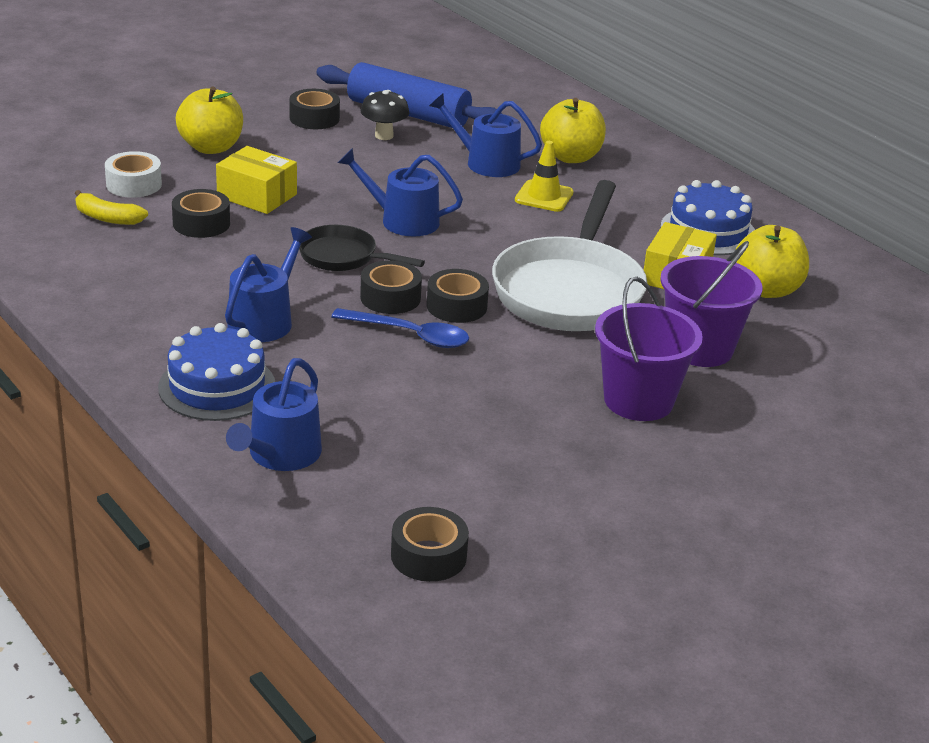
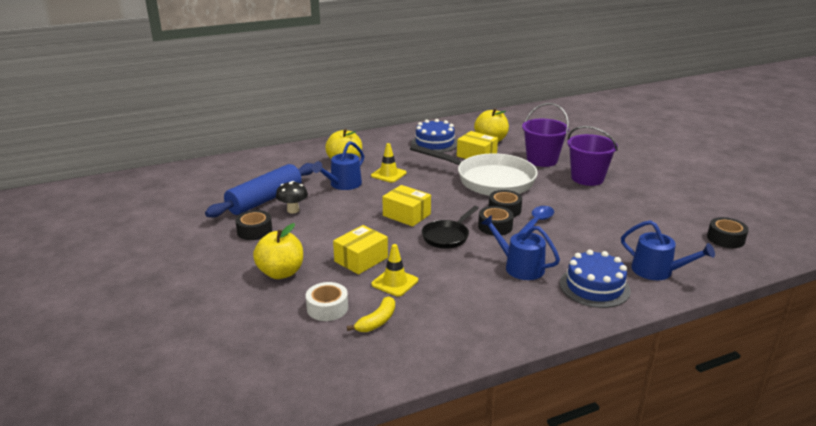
camera: 75 degrees left, 5 degrees down
black tape [172,189,230,238] -> yellow traffic cone [371,244,418,296]
blue watering can [338,148,463,236] -> yellow box [382,185,431,227]

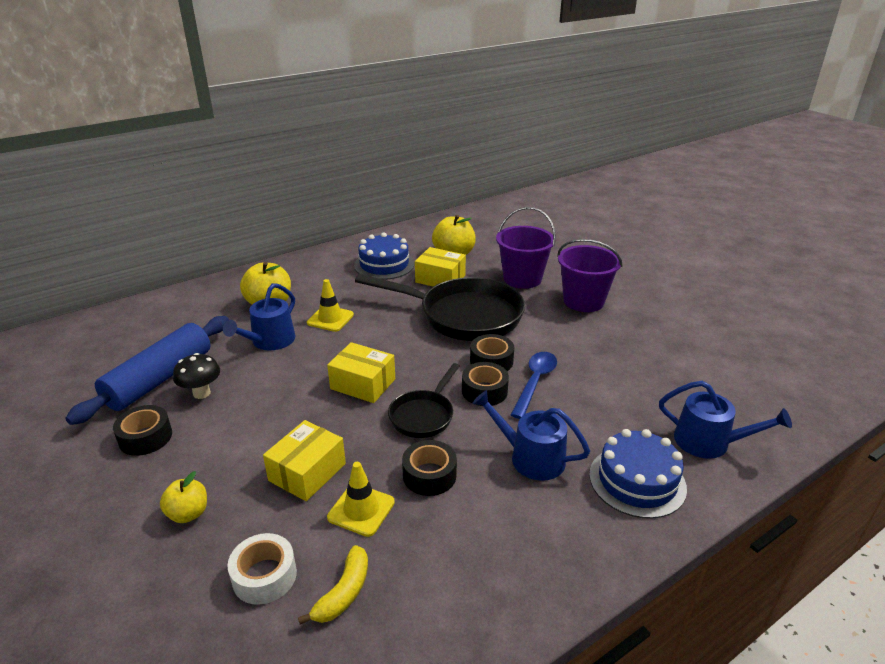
camera: 10 degrees left, 5 degrees up
yellow apple [253,223,303,279] -> yellow apple [160,471,207,523], size x0.60
white pan [410,144,538,196] -> black pan [355,274,525,341]
black tape [707,217,749,248] -> black tape moved to [402,440,457,496]

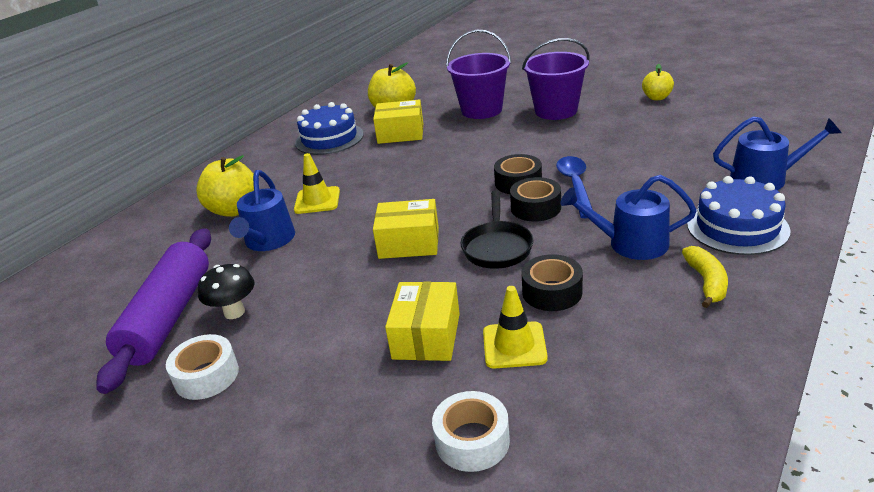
camera: 20 degrees left, 0 degrees up
blue rolling pin [65,316,229,425] -> purple rolling pin [96,228,211,394]
black tape [113,405,172,456] -> white tape [166,334,239,400]
yellow apple [160,471,207,523] -> yellow apple moved to [642,64,674,100]
yellow banana [298,545,368,625] -> yellow banana moved to [682,246,728,308]
black pan [355,274,525,341] -> none

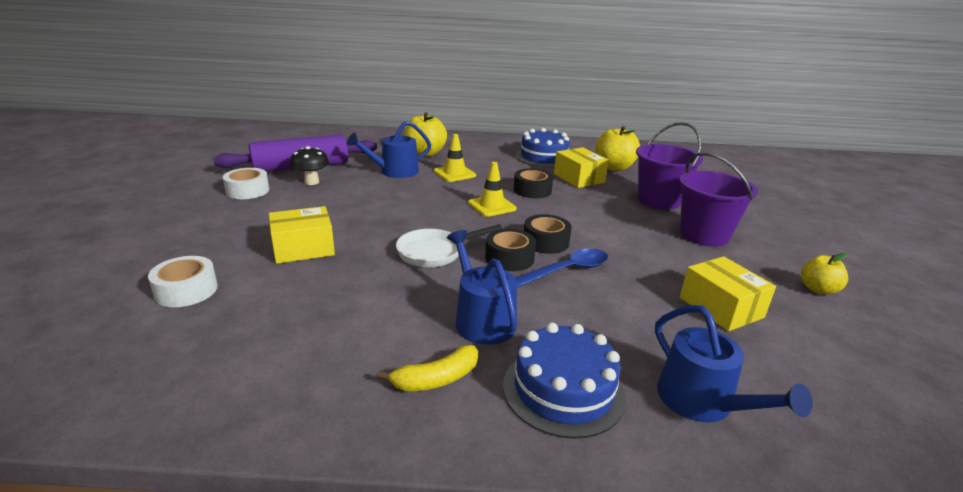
camera: 55 degrees right, 5 degrees down
yellow box [373,199,439,259] -> yellow box moved to [680,256,776,331]
black pan [461,190,534,269] -> white pan [396,224,503,268]
yellow traffic cone [483,286,548,368] -> yellow traffic cone moved to [468,162,517,217]
black tape [522,254,583,311] -> black tape moved to [513,168,553,198]

